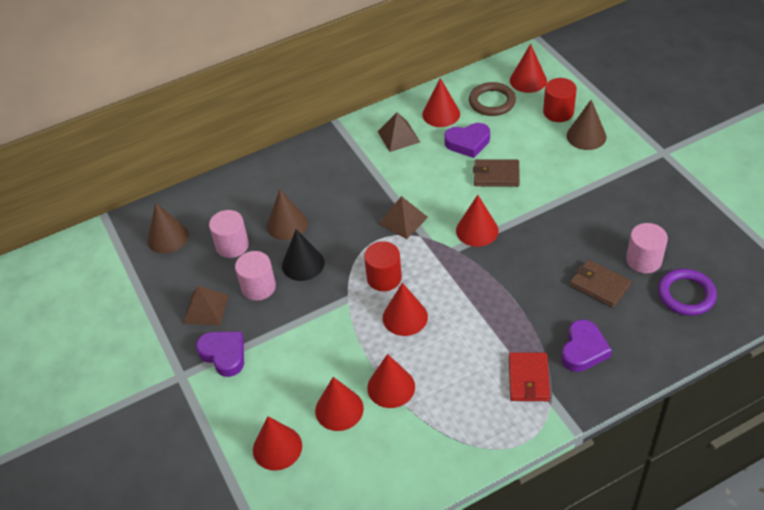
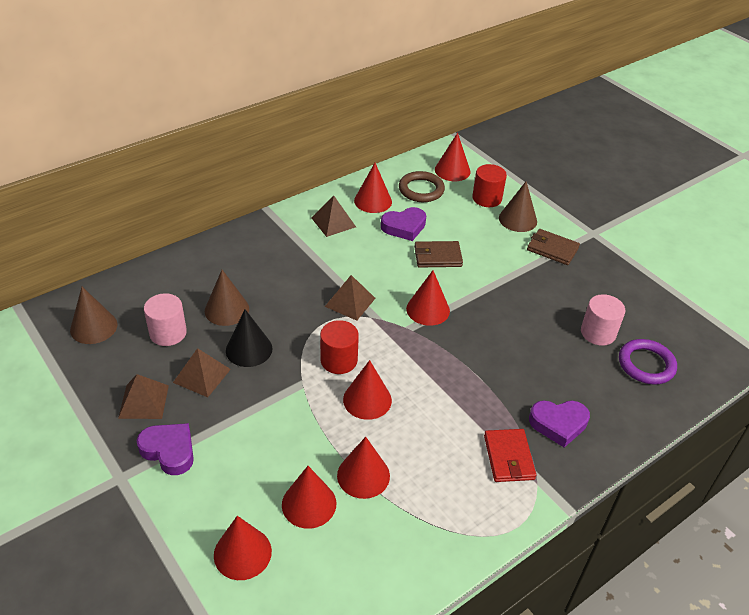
camera: 15 degrees left, 5 degrees down
pink cylinder [235,251,276,301] -> brown pyramid [173,348,231,397]
purple heart [561,319,612,372] -> purple heart turned 75 degrees clockwise [529,400,590,447]
brown wallet [570,260,631,308] -> brown wallet moved to [527,229,580,265]

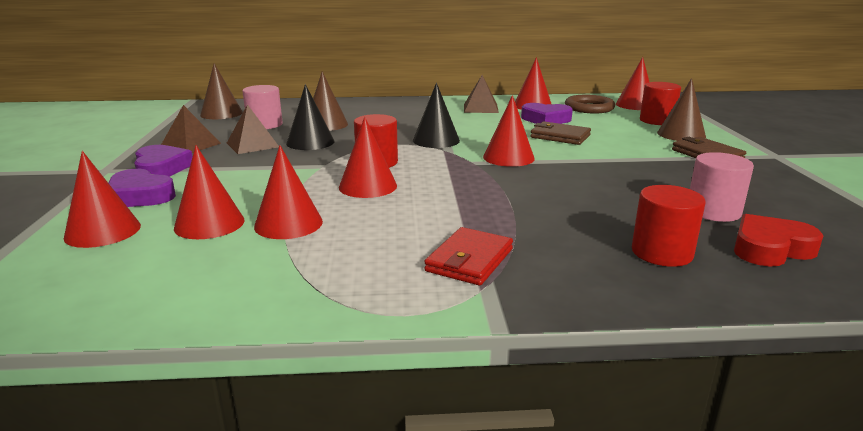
camera: 35 degrees right, 20 degrees down
brown pyramid [325,275,376,321] -> black cone [413,83,460,148]
purple heart [529,400,590,447] -> purple heart moved to [108,169,176,207]
purple ring [619,339,677,385] -> red heart [734,214,824,267]
none -> red cylinder [632,185,706,267]

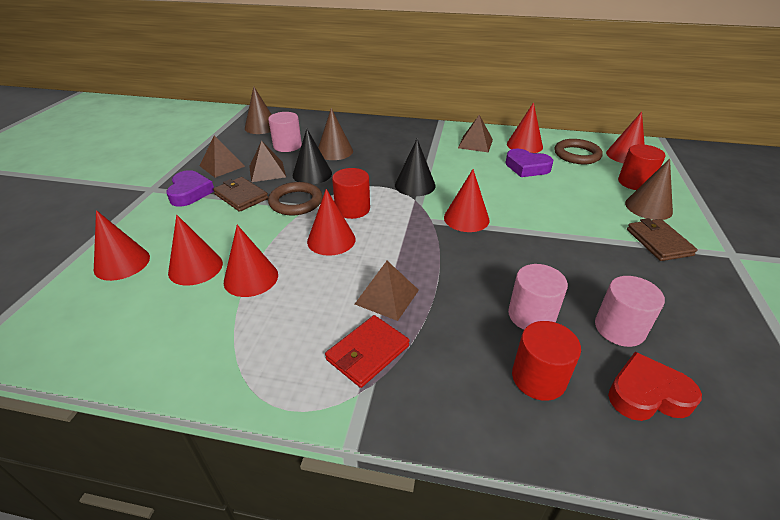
camera: 15 degrees right, 15 degrees up
purple heart [108,169,176,207] -> none
brown wallet [530,121,591,145] -> brown wallet moved to [213,177,268,212]
none -> brown ring [268,182,323,215]
none -> brown pyramid [355,261,419,321]
none -> pink cylinder [508,264,568,330]

